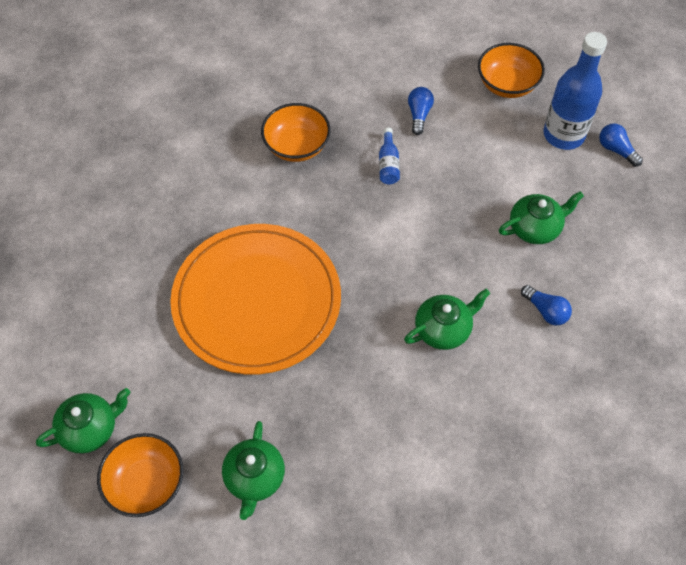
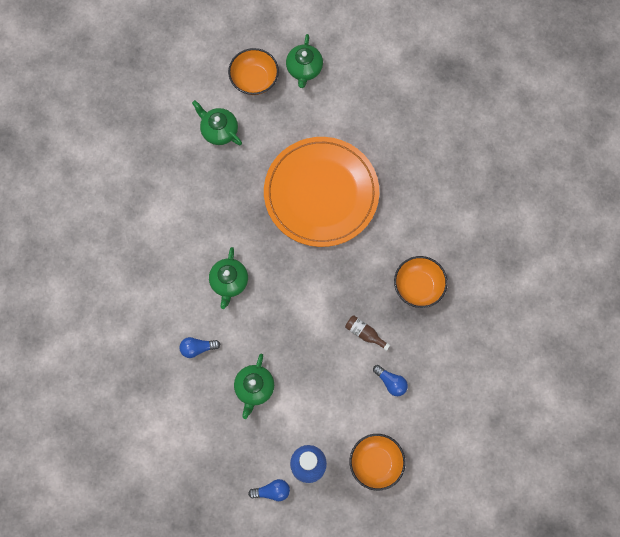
camera: 125 degrees right, 15 degrees up
blue bottle [379,128,400,184] -> brown bottle [345,316,390,351]

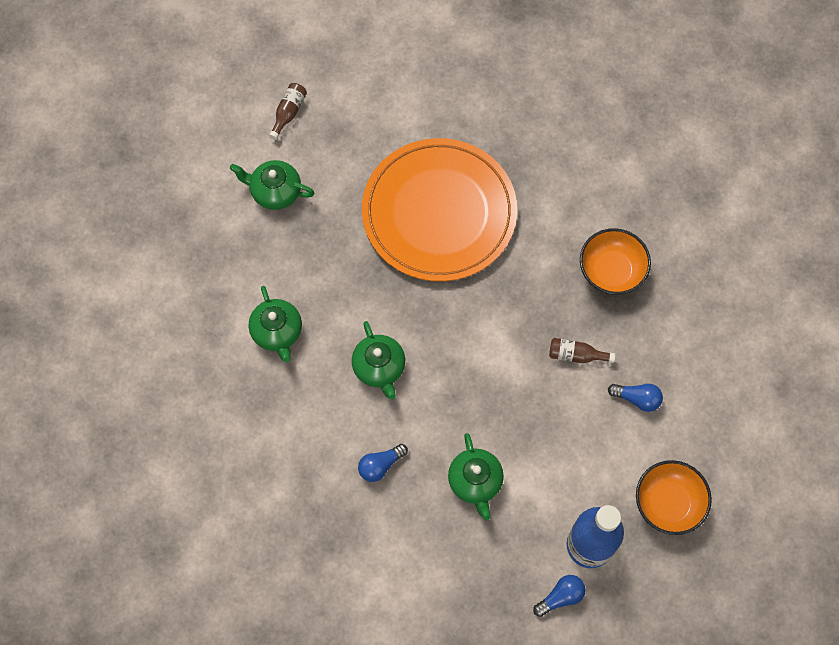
camera: 25 degrees left, 5 degrees down
orange bowl [228,48,279,95] -> brown bottle [269,83,307,140]
green teapot [286,34,323,88] -> green teapot moved to [249,286,302,363]

